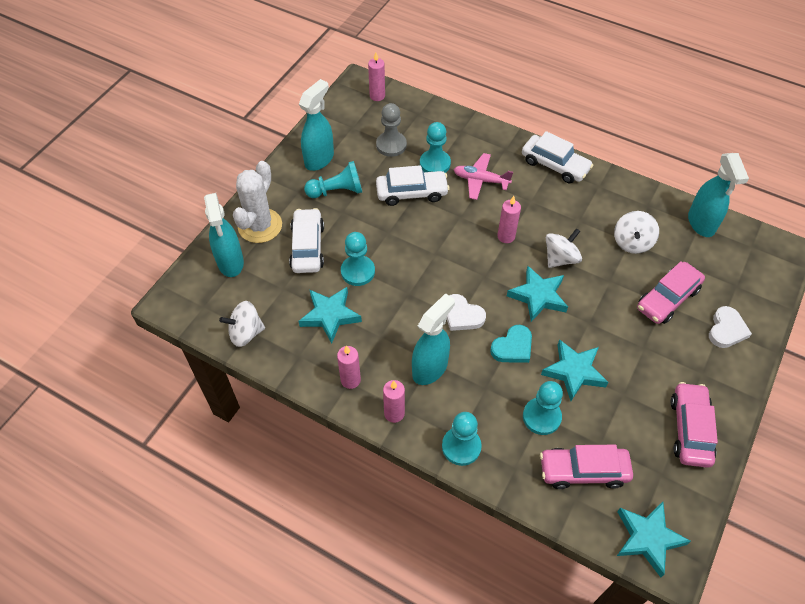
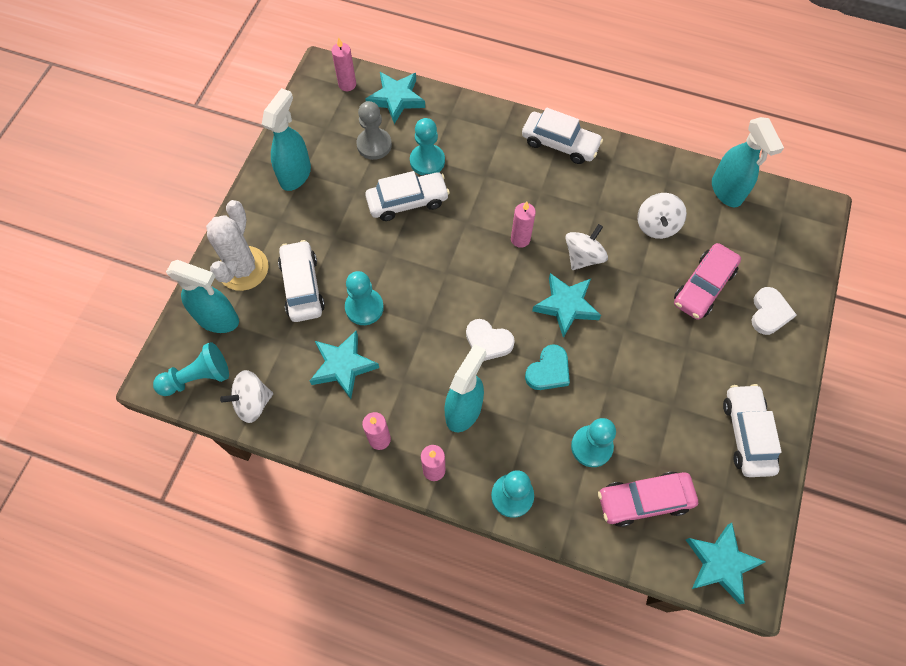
camera: 10 degrees left, 10 degrees up
turquoise spray bottle [204,193,244,277] -> turquoise spray bottle turned 45 degrees counterclockwise [166,260,239,333]
turquoise pawn [304,161,362,198] -> turquoise pawn moved to [153,342,229,396]
pink plane [454,153,513,200] -> none
turquoise star [541,339,608,401] -> turquoise star moved to [366,72,425,124]
pink car [671,382,718,468] -> white car [723,384,782,477]

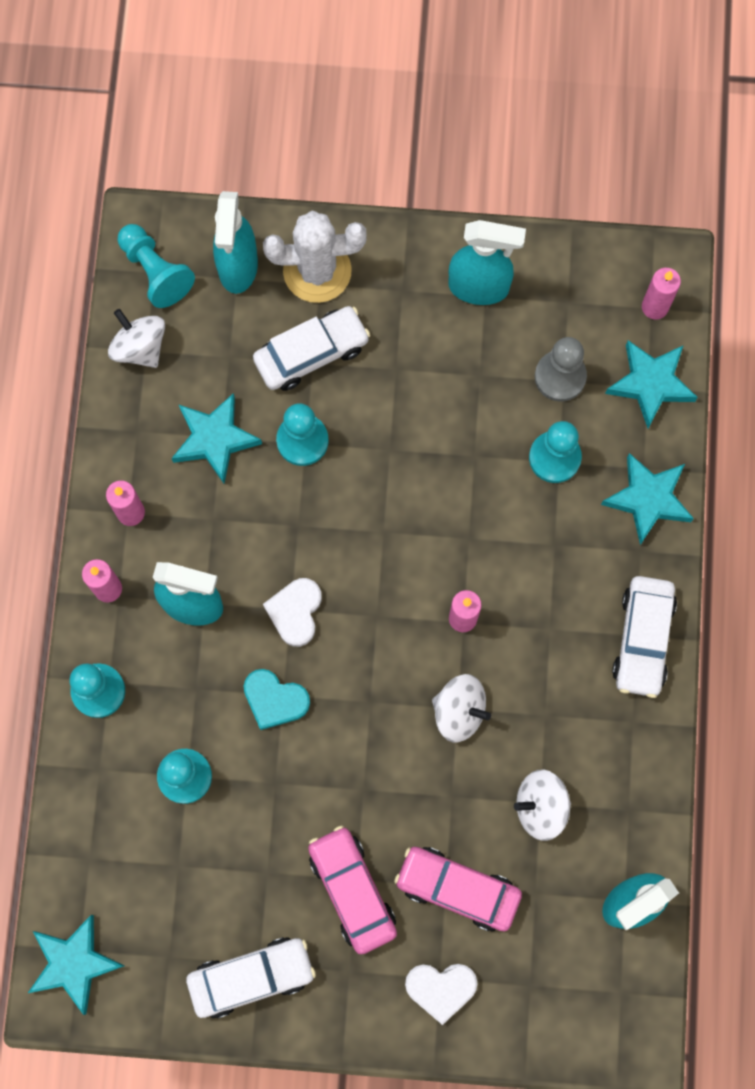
camera: 75 degrees right, 10 degrees up
white car [365,171,450,221] -> none
turquoise star [532,273,601,338] -> turquoise star moved to [601,453,694,545]
pink car [598,472,698,527] -> pink car moved to [308,825,397,954]

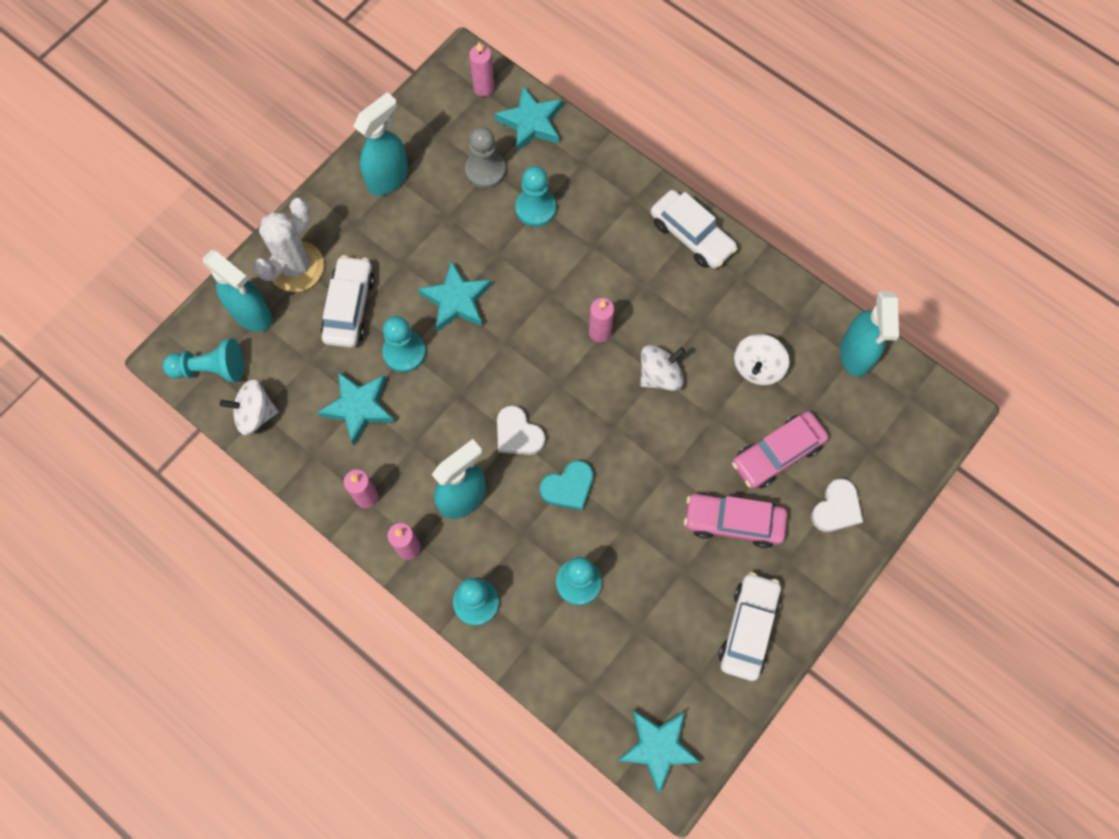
camera: 55 degrees left, 5 degrees down
turquoise star [601,453,694,545] -> turquoise star moved to [418,261,492,332]

